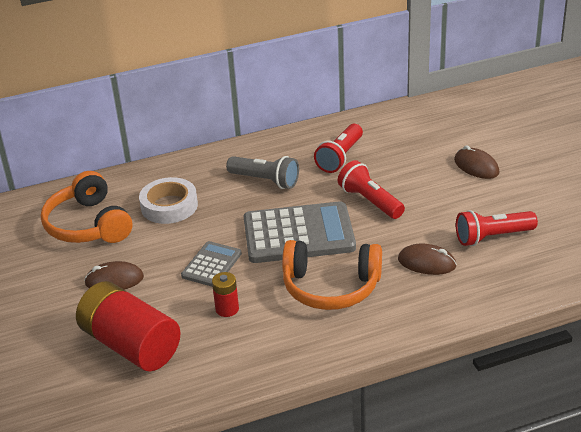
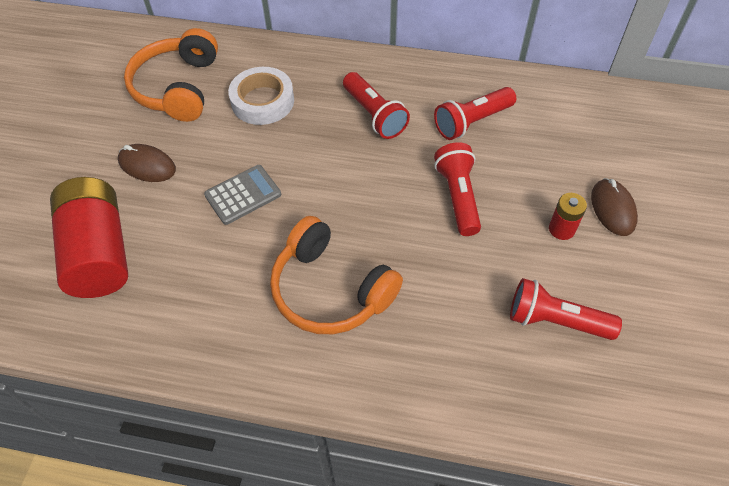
camera: 30 degrees right, 20 degrees up
red battery [212,272,239,317] -> red battery moved to [549,193,587,240]
grey flashlight [226,156,299,189] -> red flashlight [343,72,410,139]
grey calculator [244,201,356,263] -> none
brown mouse [398,244,457,275] -> none

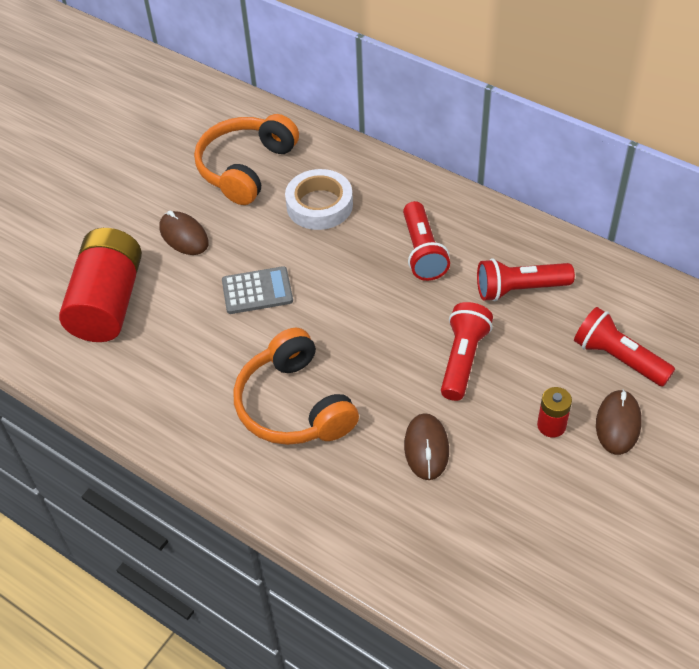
camera: 25 degrees right, 5 degrees down
red flashlight [510,278,622,340] -> red flashlight moved to [574,307,675,387]
none -> brown mouse [404,413,449,480]

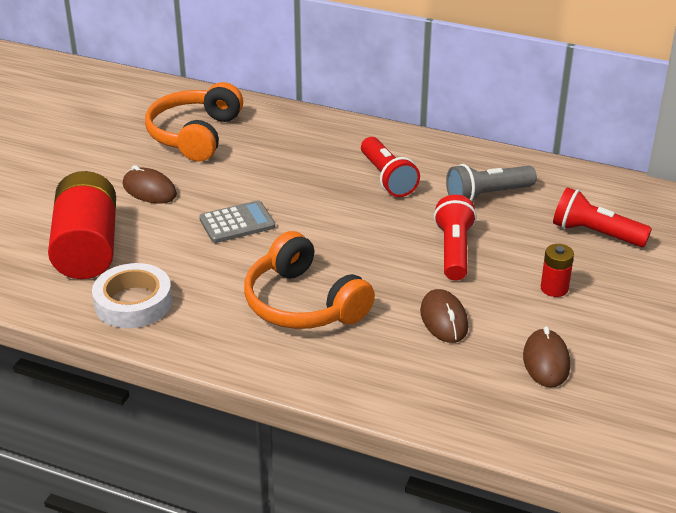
camera: 15 degrees left, 15 degrees down
white tape [285,169,353,230] -> white tape moved to [92,263,172,328]
red flashlight [477,258,575,301] -> grey flashlight [446,164,537,201]
brown mouse [596,389,642,455] -> brown mouse moved to [523,326,570,388]

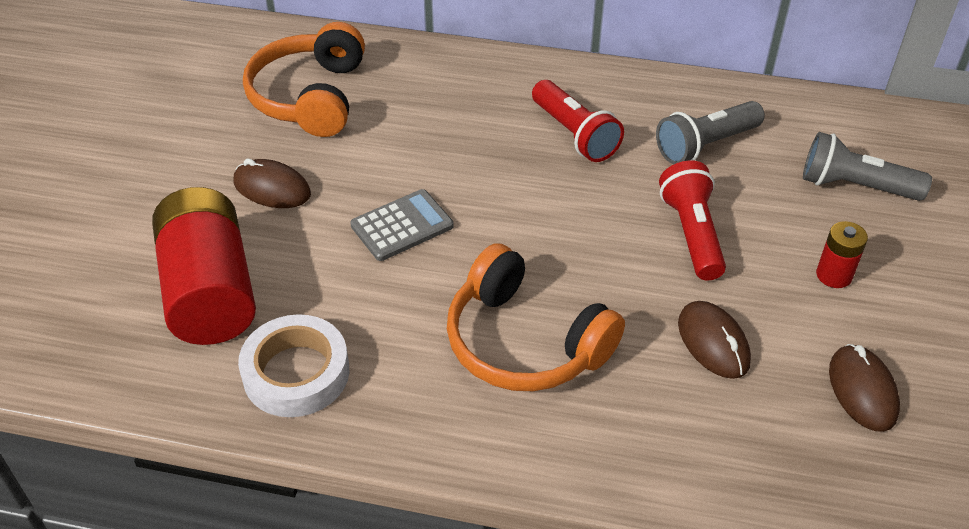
camera: 10 degrees left, 10 degrees up
red flashlight [553,187,652,247] -> grey flashlight [803,132,932,201]

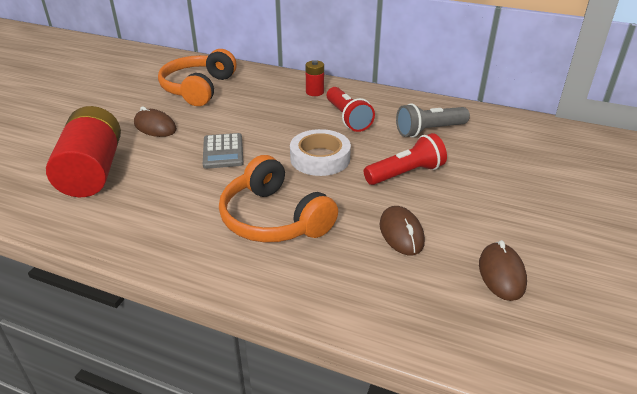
camera: 10 degrees right, 10 degrees down
white tape [238,314,349,417] -> white tape moved to [290,129,351,176]
grey calculator [350,189,454,261] -> grey calculator turned 105 degrees clockwise [203,133,244,169]
red flashlight [659,161,726,281] -> red flashlight turned 60 degrees clockwise [364,133,447,185]
grey flashlight [803,132,932,201] -> none
red battery [816,221,868,288] -> red battery moved to [305,60,324,96]

